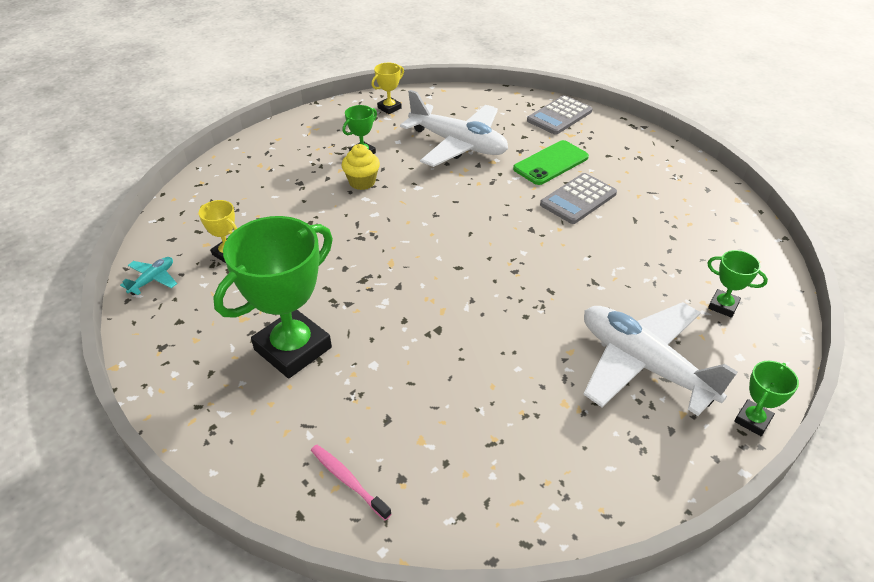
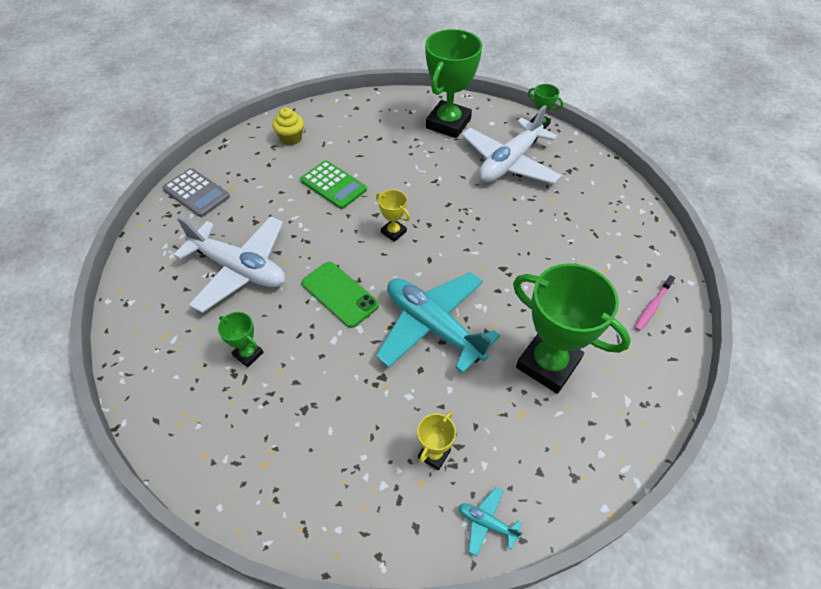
camera: 95 degrees left, 10 degrees up
yellow cupcake [342,144,380,190] -> yellow cupcake moved to [273,107,304,145]
yellow trophy [371,63,404,114] -> yellow trophy moved to [376,190,410,242]
white plane [400,90,508,167] -> white plane turned 90 degrees clockwise [173,216,285,313]
green phone [513,140,589,185] -> green phone moved to [302,262,379,328]
grey calculator [540,173,617,224] -> green calculator [300,160,367,209]
green trophy [707,250,768,318] -> green trophy [425,29,482,138], size x2.18
none -> turquoise plane [376,272,500,374]

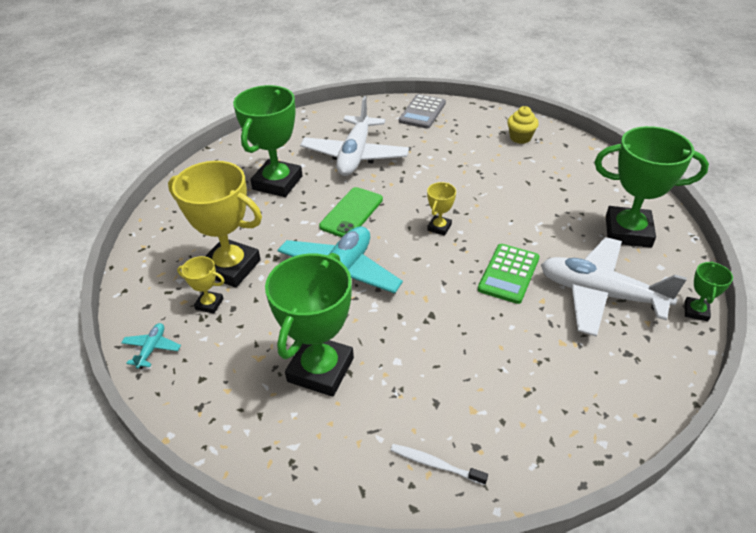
camera: 75 degrees right, 10 degrees down
green trophy [218,312,264,367] -> green trophy [233,85,303,197], size x2.18
green calculator [300,160,367,209] -> green calculator moved to [478,244,540,304]
pink toothbrush [634,275,675,331] -> white toothbrush [390,444,488,485]
none -> yellow trophy [168,161,262,288]

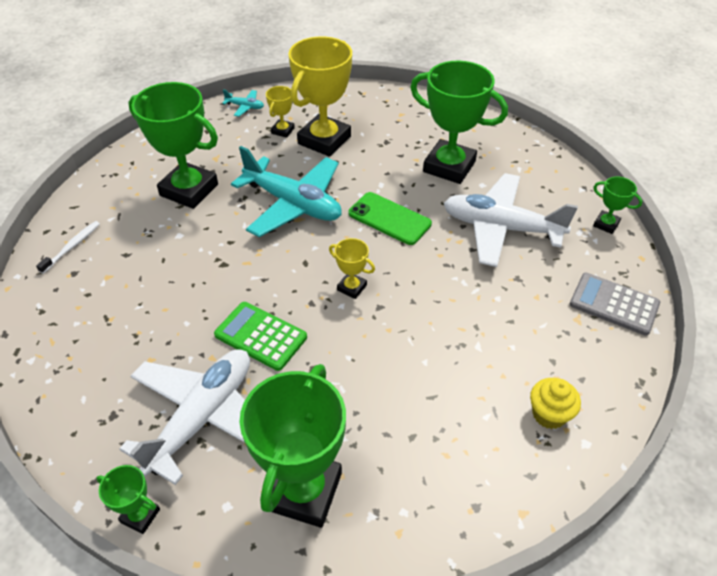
camera: 95 degrees right, 5 degrees up
none -> green trophy [593,177,642,234]

